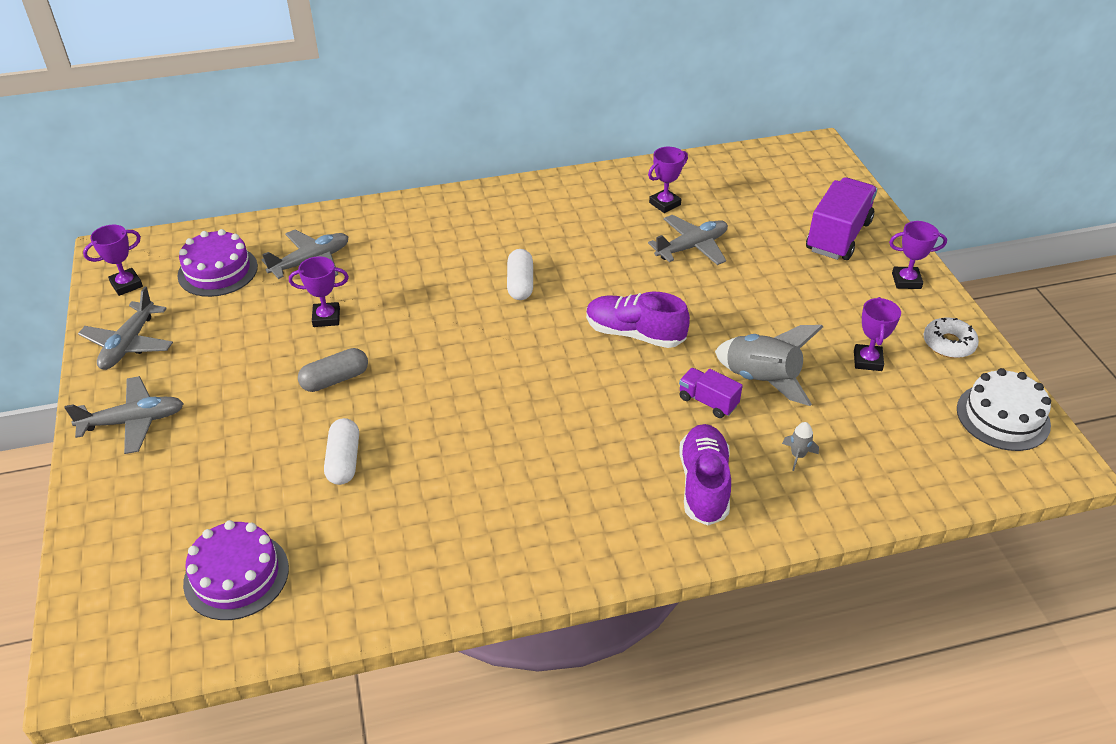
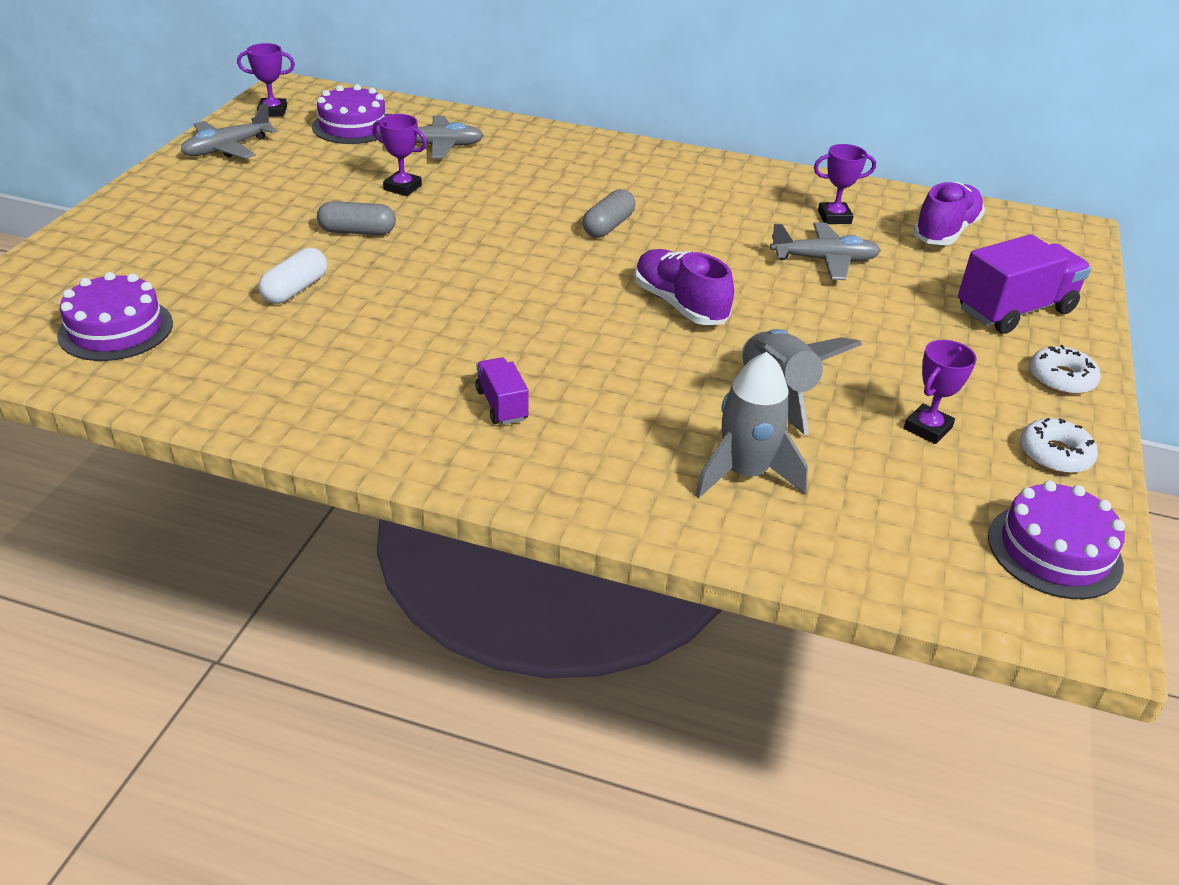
camera: 30 degrees right, 5 degrees down
grey plane [65,376,184,454] -> none
white capsule [507,249,533,300] -> grey capsule [583,189,635,238]
purple truck [679,368,743,418] -> purple truck moved to [475,357,529,425]
purple shoe [679,424,731,526] -> purple shoe moved to [913,182,985,245]
grey rocket [782,422,819,471] -> grey rocket [695,352,808,499], size x2.28
purple trophy [889,221,947,289] -> white donut [1029,345,1101,395]
white cake [957,368,1051,451] -> purple cake [988,480,1125,599]

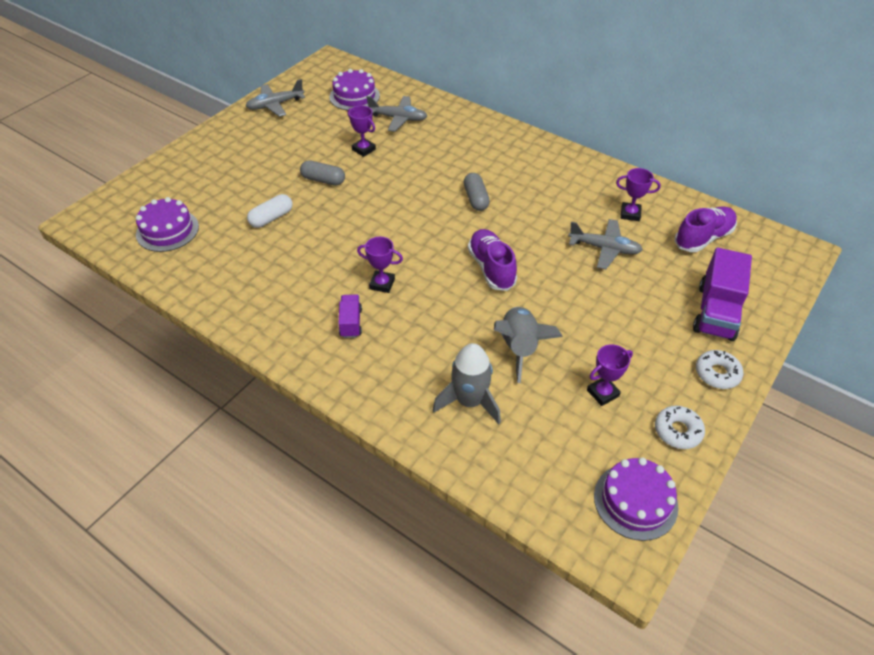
camera: 20 degrees right, 10 degrees up
purple trophy [237,43,295,117] -> purple trophy moved to [357,237,403,293]
grey capsule [583,189,635,238] -> grey capsule turned 60 degrees counterclockwise [464,173,490,211]
purple truck [958,234,1091,334] -> purple truck turned 120 degrees clockwise [693,248,752,341]

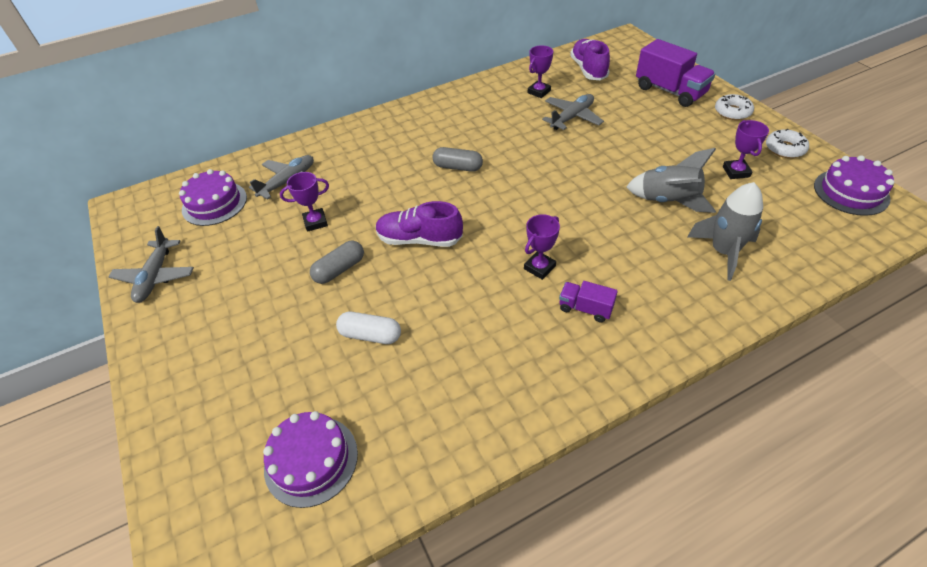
camera: 60 degrees left, 0 degrees up
white capsule [247,194,293,228] -> white capsule turned 60 degrees counterclockwise [336,312,401,344]
purple shoe [468,229,517,291] -> purple shoe moved to [376,201,463,247]

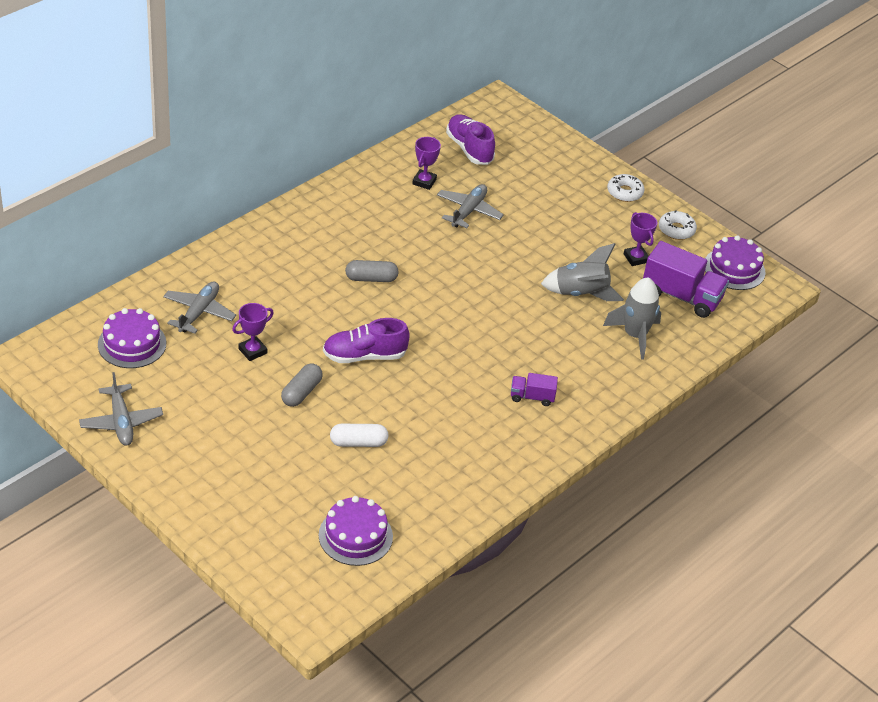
camera: 25 degrees left, 5 degrees down
purple trophy [524,214,560,280] -> none
purple truck [636,39,716,107] -> purple truck moved to [643,241,729,318]

